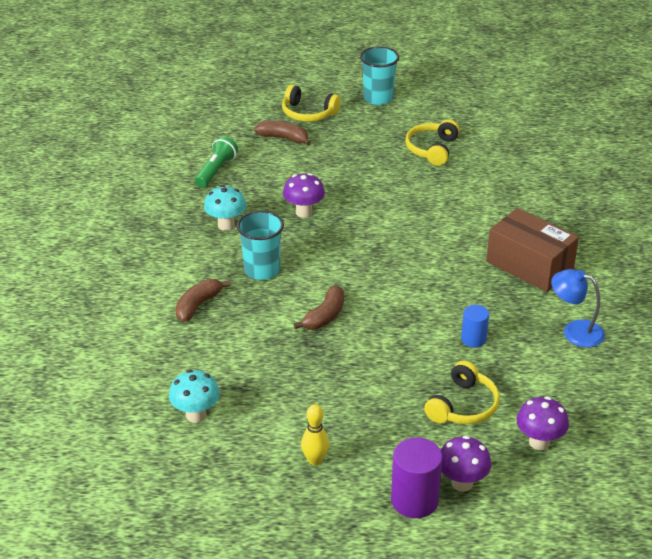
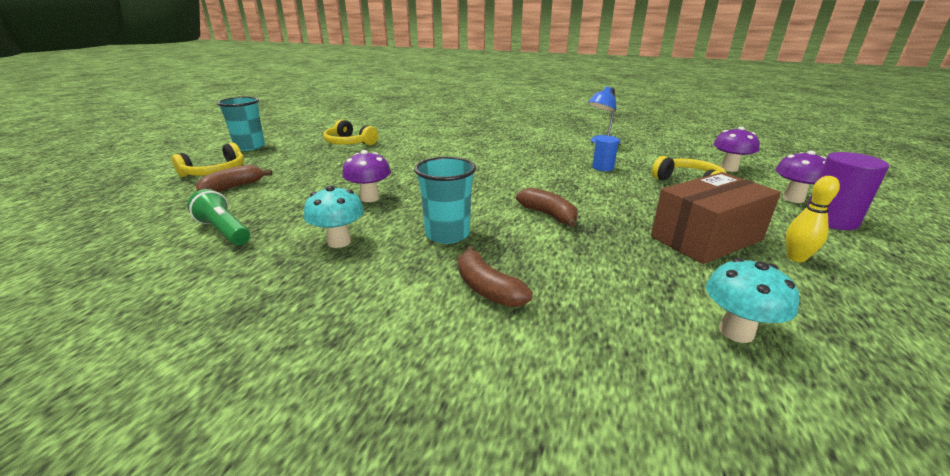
camera: 70 degrees left, 10 degrees down
brown box [487,208,579,292] -> brown box moved to [651,172,781,264]

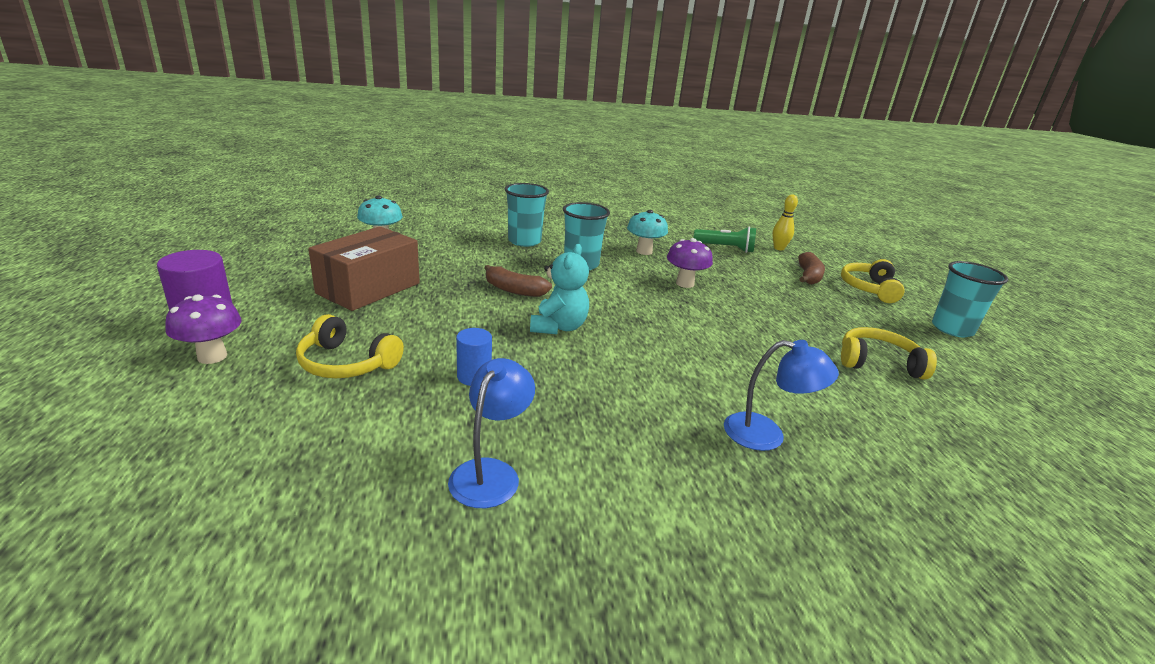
camera: 150 degrees right, 0 degrees up
brown banana [458,246,533,307] -> turquoise cup [505,183,549,247]
purple mushroom [713,127,760,172] -> none
yellow bowling pin [786,176,840,262] -> yellow bowling pin moved to [772,194,798,251]
none -> turquoise teddy bear [530,244,589,334]
none -> blue lamp [724,340,839,451]

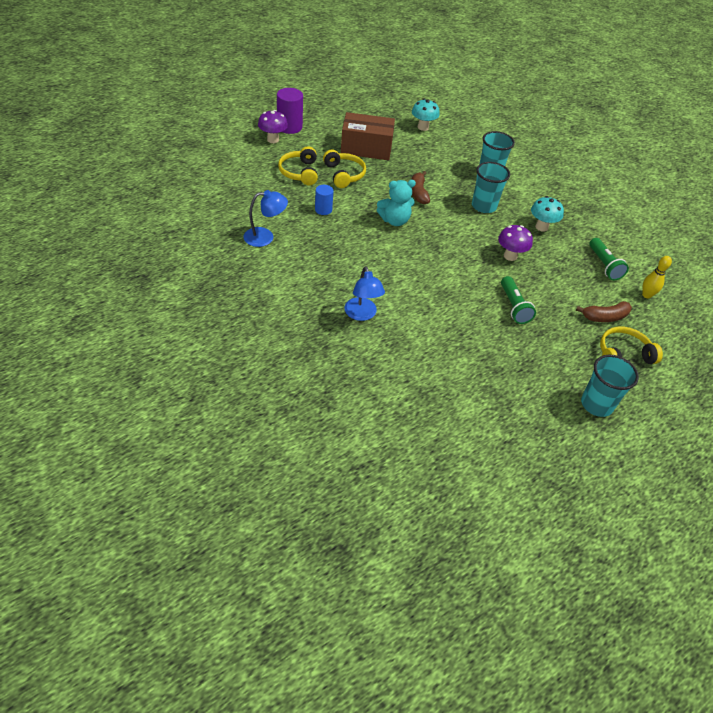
camera: 60 degrees right, 20 degrees up
yellow headphones [841,327,937,380] -> yellow headphones moved to [323,149,366,188]
none -> green flashlight [501,276,536,324]

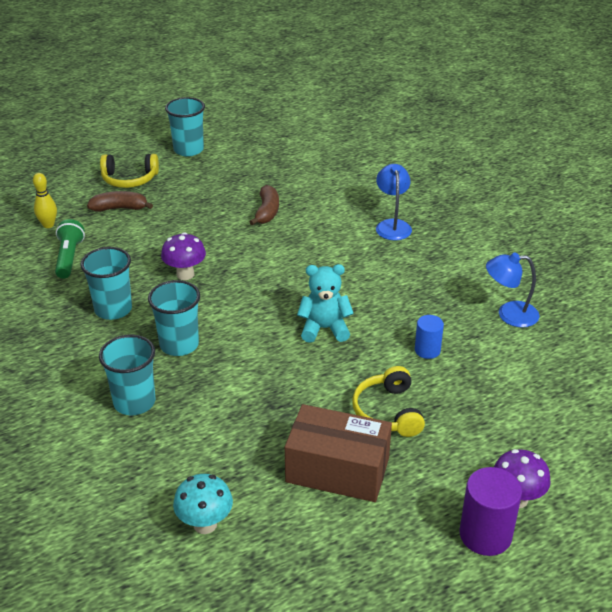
camera: 165 degrees left, 10 degrees down
yellow headphones [278,146,318,185] -> none
brown banana [411,171,430,204] -> brown banana moved to [249,185,279,225]
green flashlight [501,276,536,324] -> none
turquoise mushroom [531,196,564,232] -> turquoise cup [81,247,132,320]

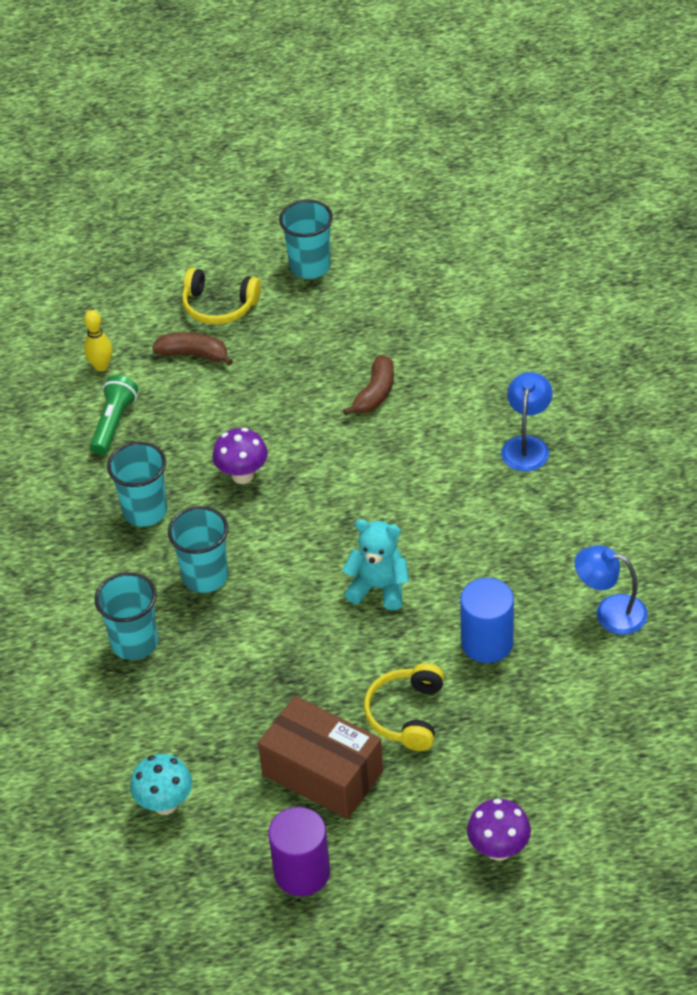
camera: 20 degrees right, 10 degrees up
blue cylinder [415,315,444,359] -> blue cylinder [460,578,514,663], size x1.65
purple cylinder [460,467,522,556] -> purple cylinder moved to [268,807,330,896]

